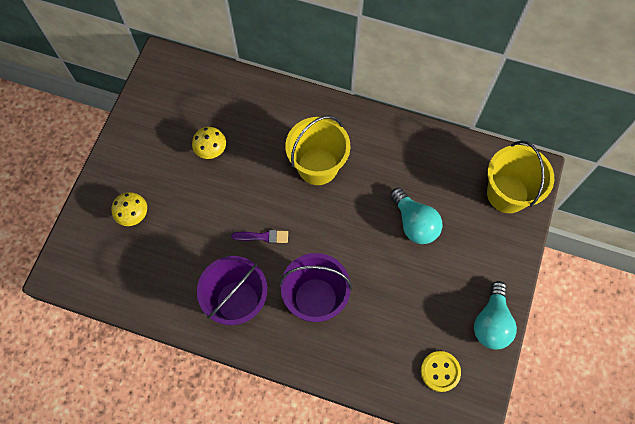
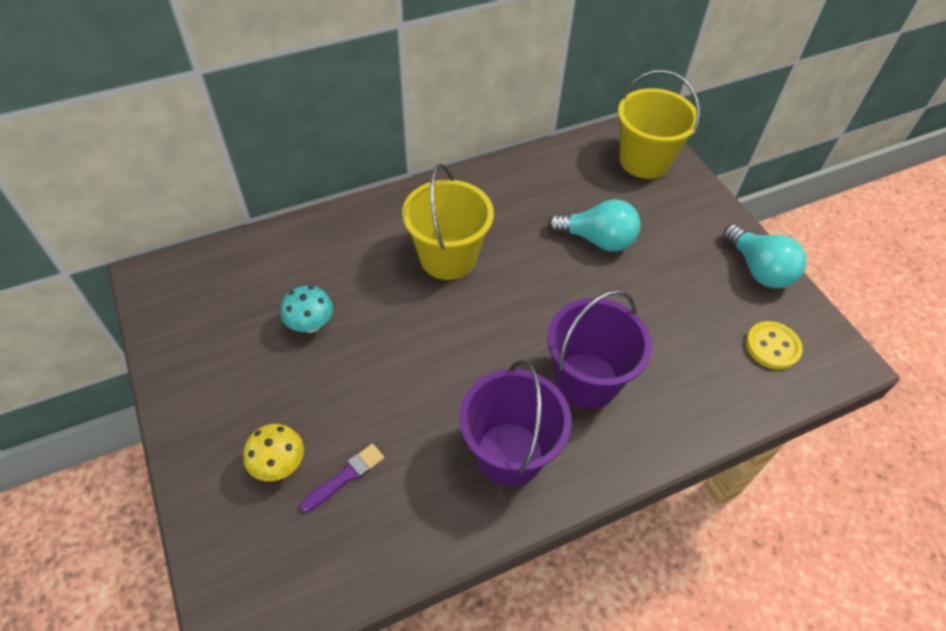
camera: 45 degrees left, 15 degrees down
yellow mushroom [192,127,226,159] -> turquoise mushroom [280,286,333,333]
purple brush [231,230,288,243] -> purple brush moved to [300,444,384,513]

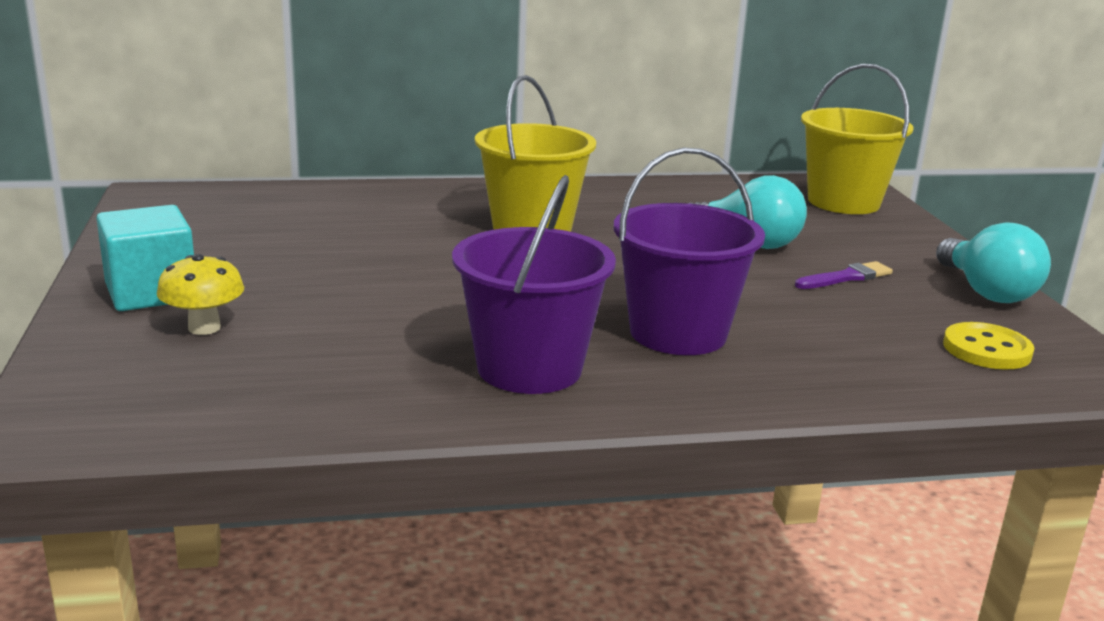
camera: 15 degrees right, 30 degrees down
turquoise mushroom [280,286,333,333] -> none
purple brush [300,444,384,513] -> purple brush moved to [795,261,893,289]
none -> turquoise cube [96,205,194,311]

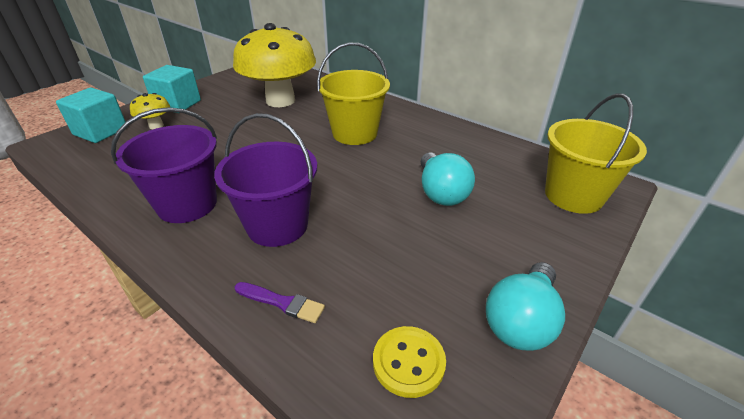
camera: 50 degrees right, 15 degrees up
purple brush [795,261,893,289] -> purple brush moved to [235,282,325,323]
none -> turquoise cube [56,88,126,143]
none -> yellow mushroom [233,23,316,107]

